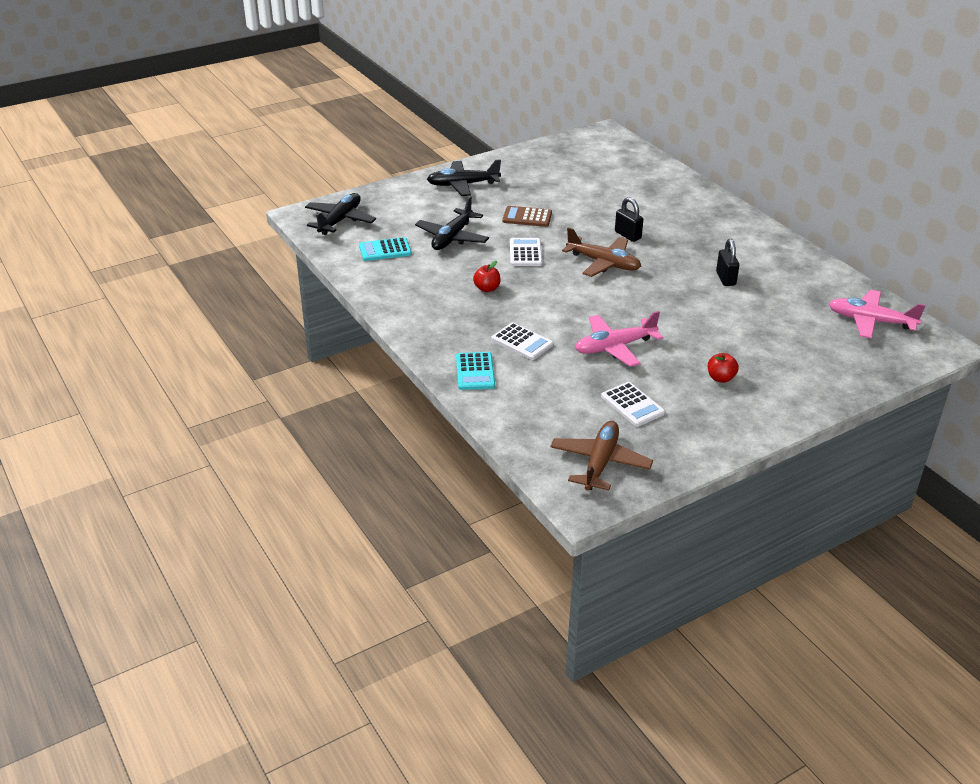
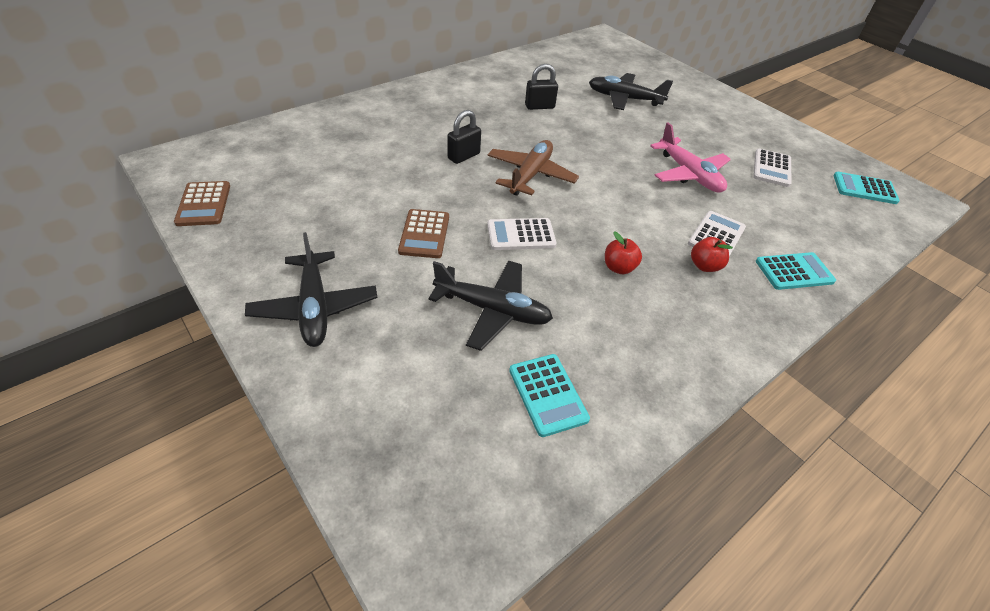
camera: 100 degrees left, 10 degrees up
black plane [305,193,376,235] -> black plane moved to [589,73,673,110]
brown plane [550,421,653,491] -> turquoise calculator [833,172,900,204]
white calculator [601,382,665,427] -> white calculator turned 150 degrees clockwise [753,148,791,187]
red apple [708,353,739,383] -> red apple moved to [691,237,733,272]
pink plane [829,290,926,339] -> none
none -> brown calculator [174,181,230,226]

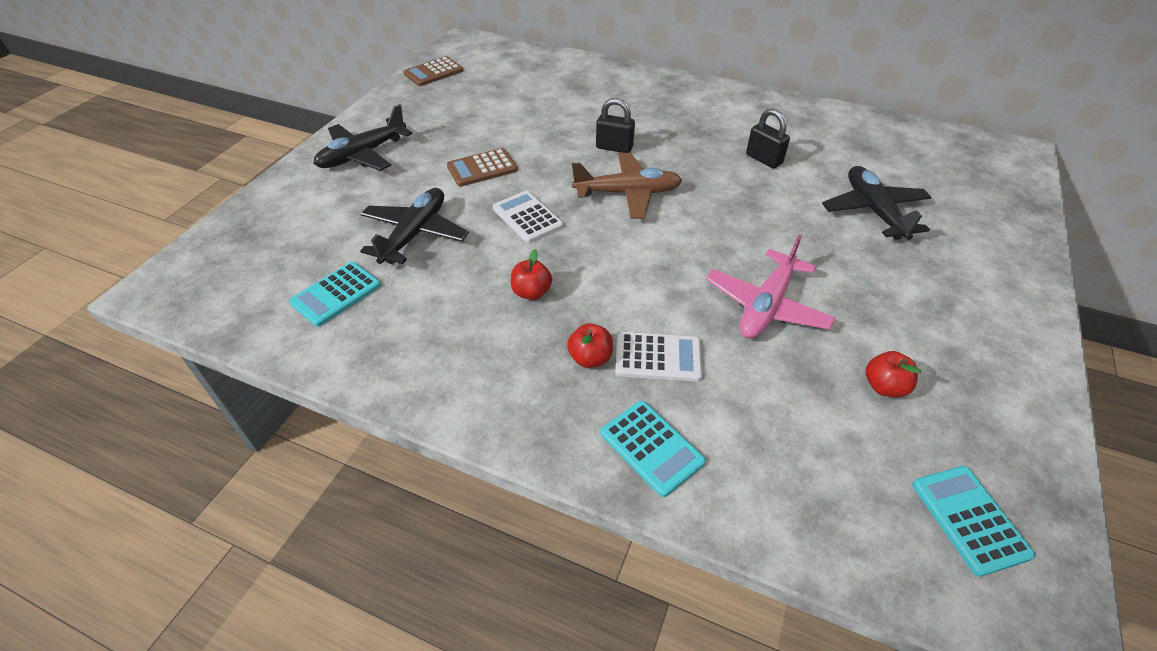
camera: 65 degrees right, 0 degrees up
black plane [428,260,553,351] -> black plane turned 150 degrees counterclockwise [360,188,469,264]
white calculator [753,148,791,187] -> red apple [866,351,921,397]

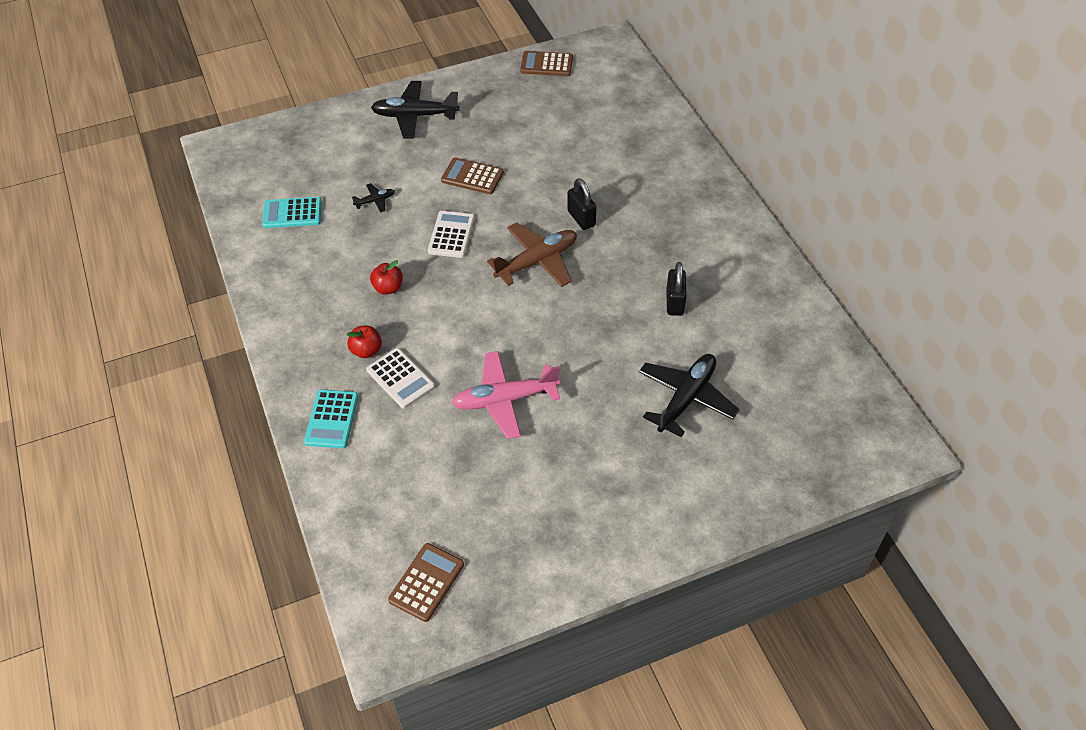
camera: 45 degrees right, 5 degrees up
black plane [360,188,469,264] -> black plane [352,183,395,212], size x0.46
brown plane [572,153,682,219] -> brown plane turned 75 degrees counterclockwise [487,223,577,287]
red apple [866,351,921,397] -> none
turquoise calculator [912,466,1035,577] -> brown calculator [388,543,464,622]

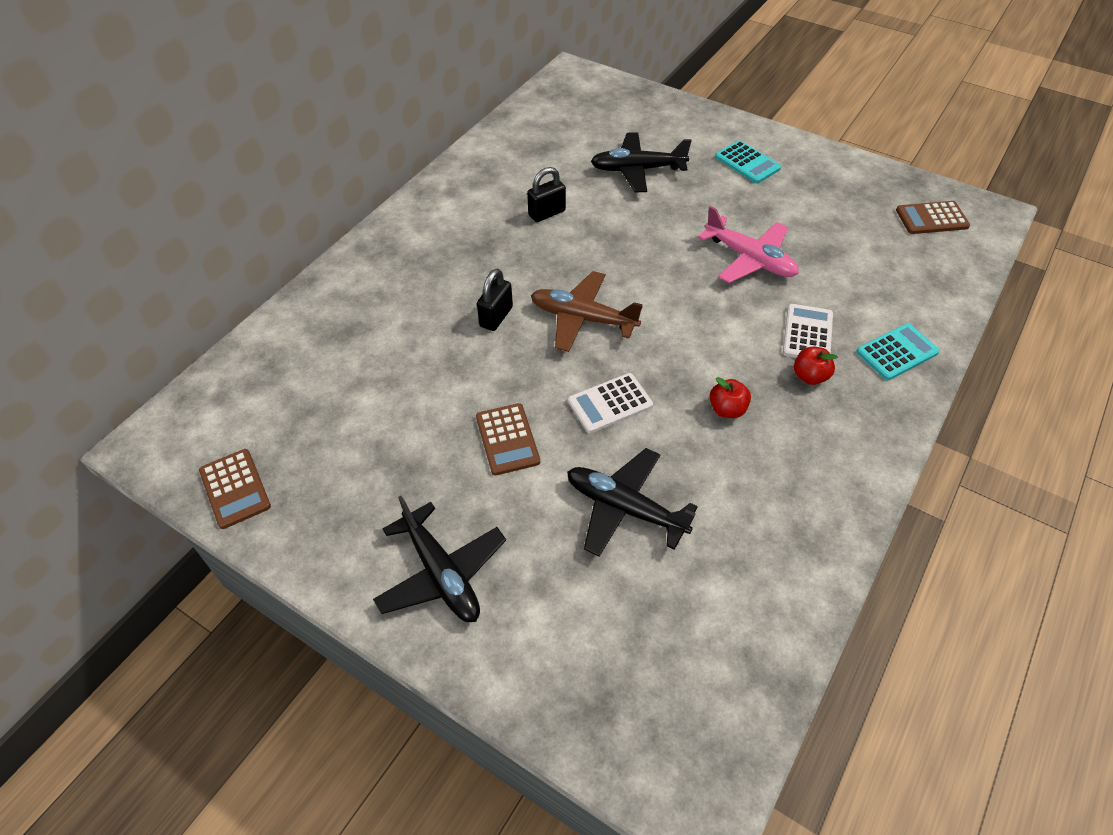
camera: 125 degrees left, 0 degrees up
turquoise calculator [262,197,322,228] -> turquoise calculator moved to [715,140,781,183]
black plane [352,183,395,212] -> black plane [567,448,698,557], size x2.15

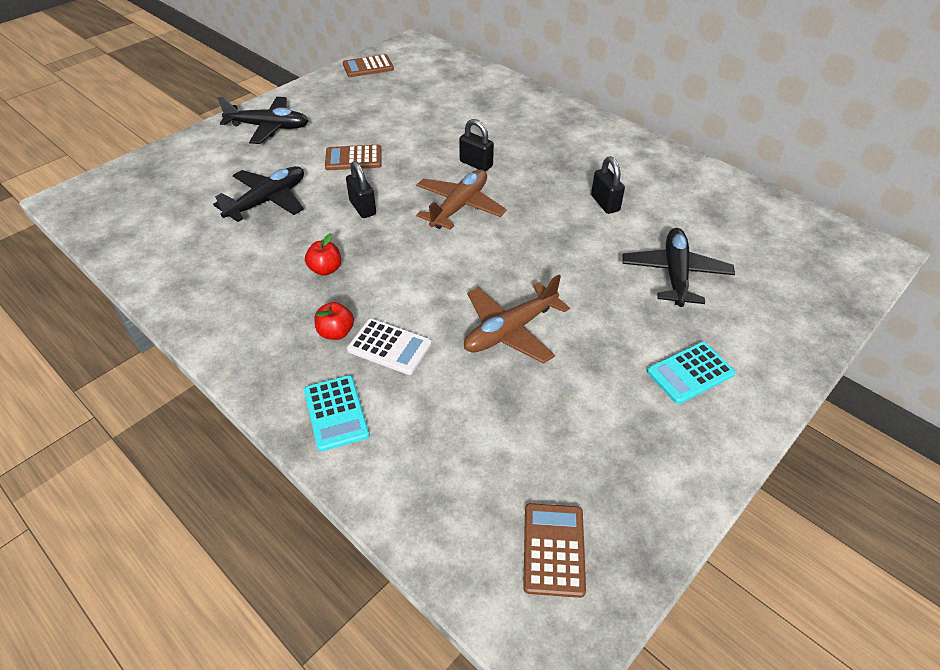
camera: 100 degrees right, 5 degrees down
black plane [373,496,506,622] -> black plane turned 150 degrees counterclockwise [217,97,309,144]
white calculator [568,373,653,433] -> black padlock [346,161,376,218]
pink plane [698,206,799,283] -> brown plane [464,275,570,364]

